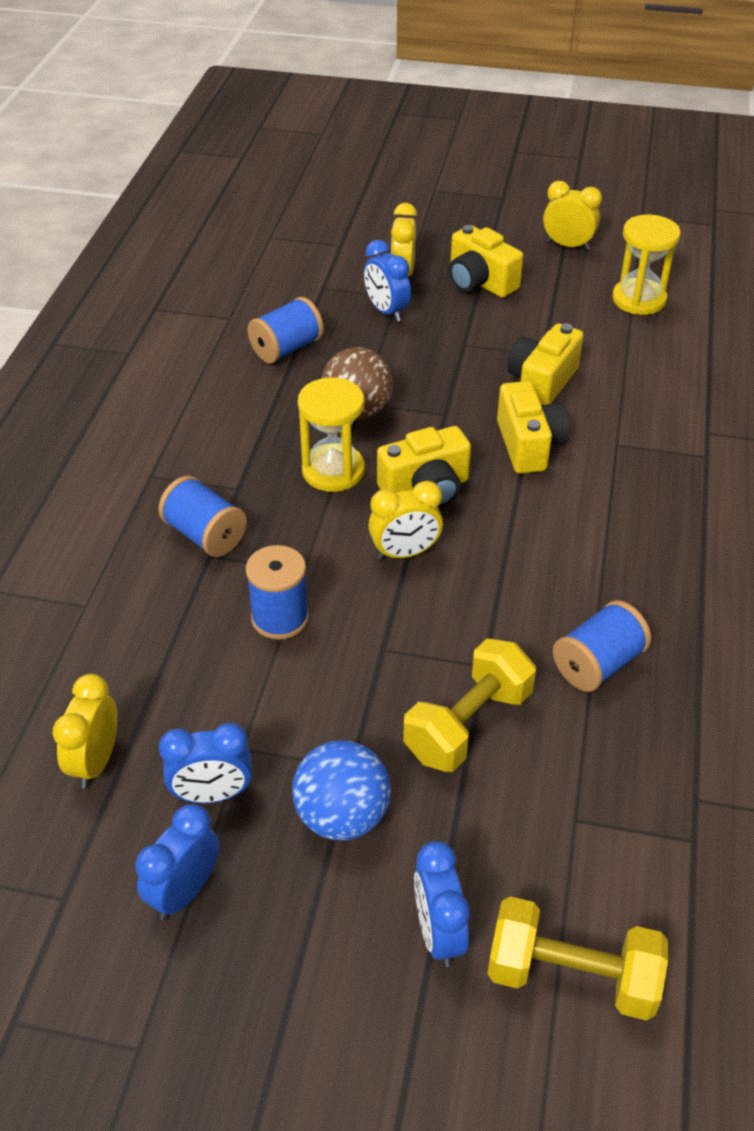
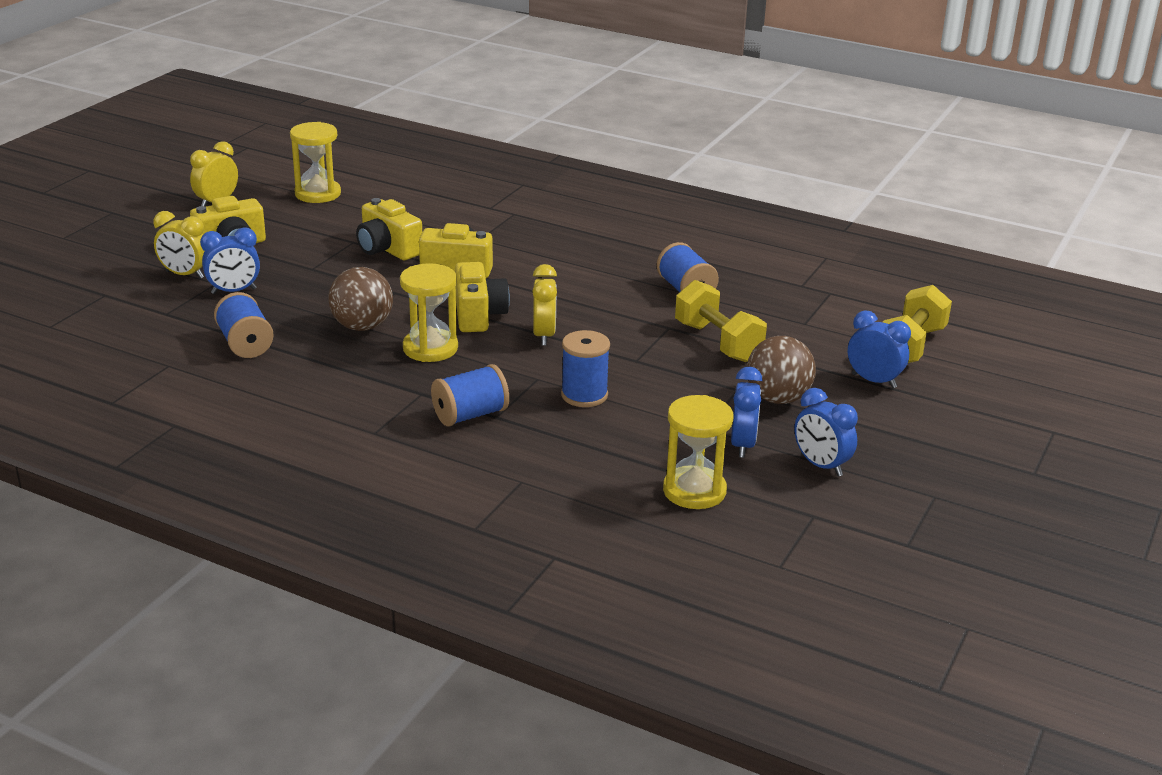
camera: 75 degrees left, 15 degrees down
yellow clock [53,674,118,789] -> yellow hourglass [663,395,733,509]
blue ball [292,740,391,840] -> brown ball [747,336,816,404]
blue clock [414,841,470,967] -> blue clock turned 150 degrees counterclockwise [848,310,911,388]

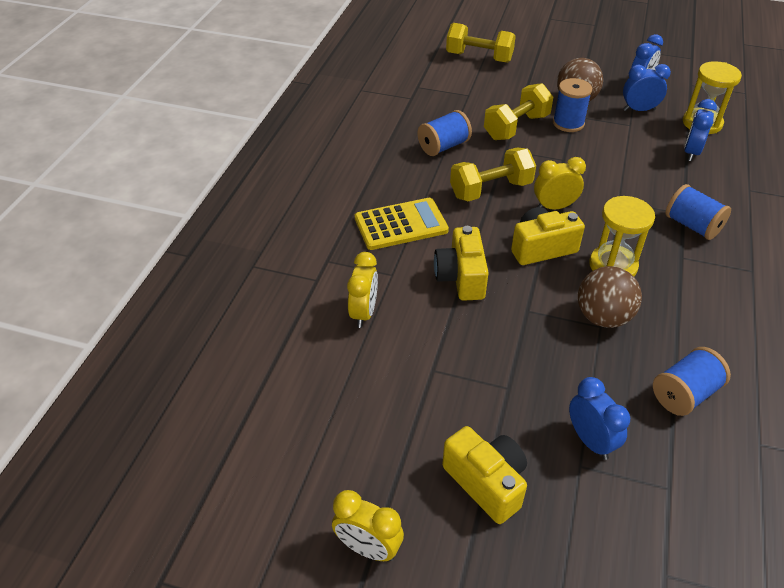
camera: 100 degrees left, 15 degrees up
yellow clock [153,211,205,279] -> yellow clock moved to [347,252,378,328]
yellow hourglass [290,122,341,203] -> none
yellow camera [356,198,422,260] -> none
blue spool [561,330,610,407] -> blue spool moved to [553,78,592,132]
blue clock [848,310,911,388] -> blue clock moved to [684,99,717,161]
none -> yellow calculator [355,198,449,250]
none -> yellow dumbbell [450,147,536,201]

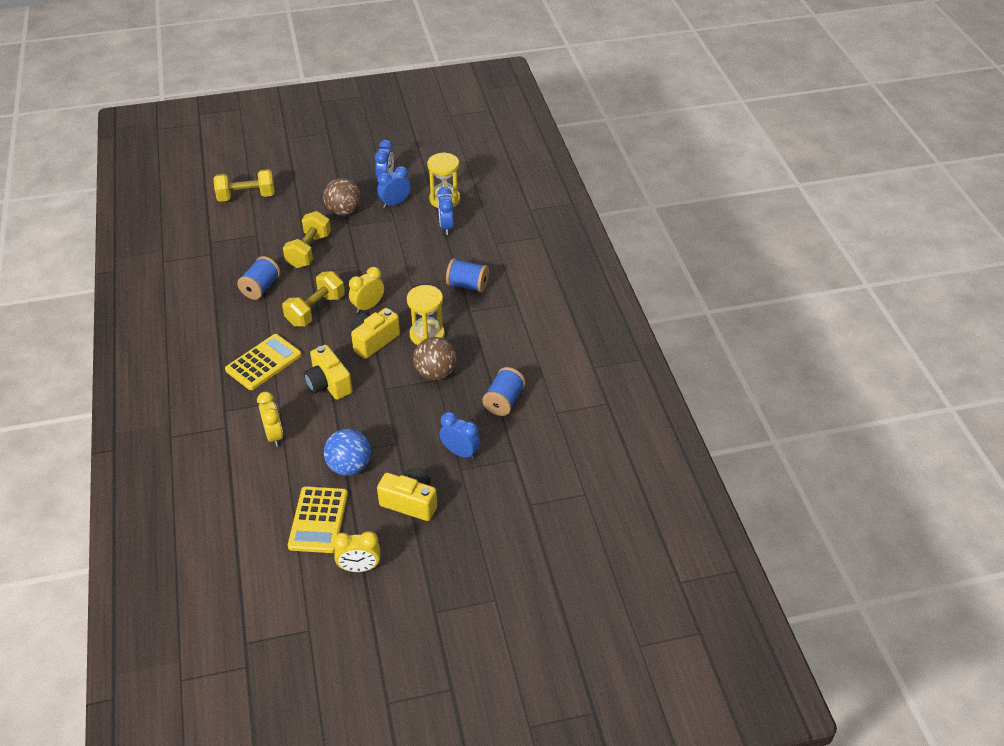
camera: 30 degrees left, 0 degrees up
blue spool [553,78,592,132] -> none
none -> yellow calculator [288,486,348,553]
none -> blue ball [324,429,371,476]

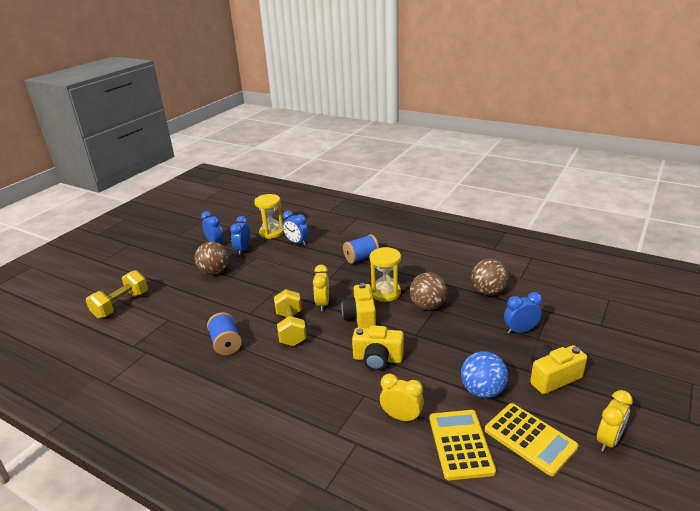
camera: 45 degrees left, 15 degrees down
yellow calculator [225,334,302,390] -> yellow calculator moved to [430,410,496,480]
yellow dumbbell [283,211,331,268] -> none
blue spool [482,367,526,416] -> brown ball [471,259,509,295]

